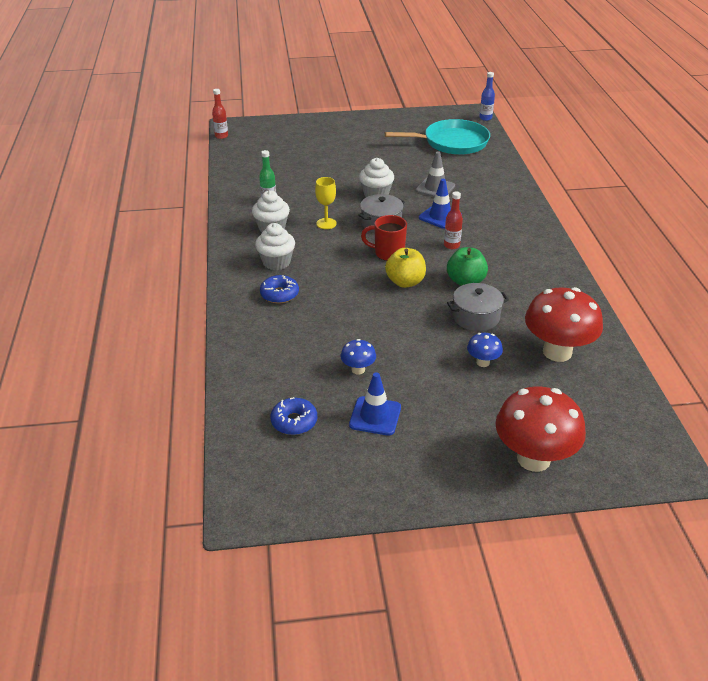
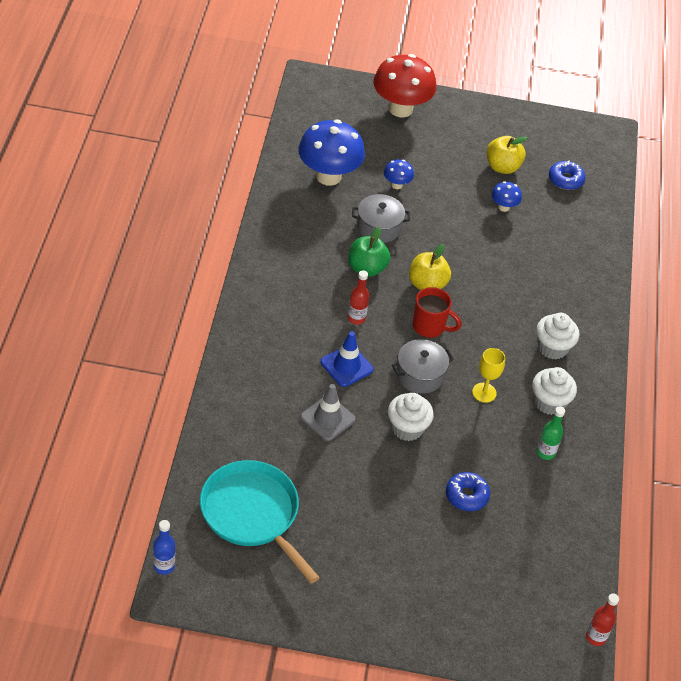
camera: 170 degrees left, 10 degrees up
blue donut [260,275,299,303] -> blue donut moved to [446,472,490,511]
blue traffic cone [349,372,401,436] -> yellow apple [486,136,527,174]
turquoise pan [385,119,490,155] -> turquoise pan turned 45 degrees clockwise [200,460,320,583]
red mushroom [525,287,603,362] -> blue mushroom [298,120,365,186]

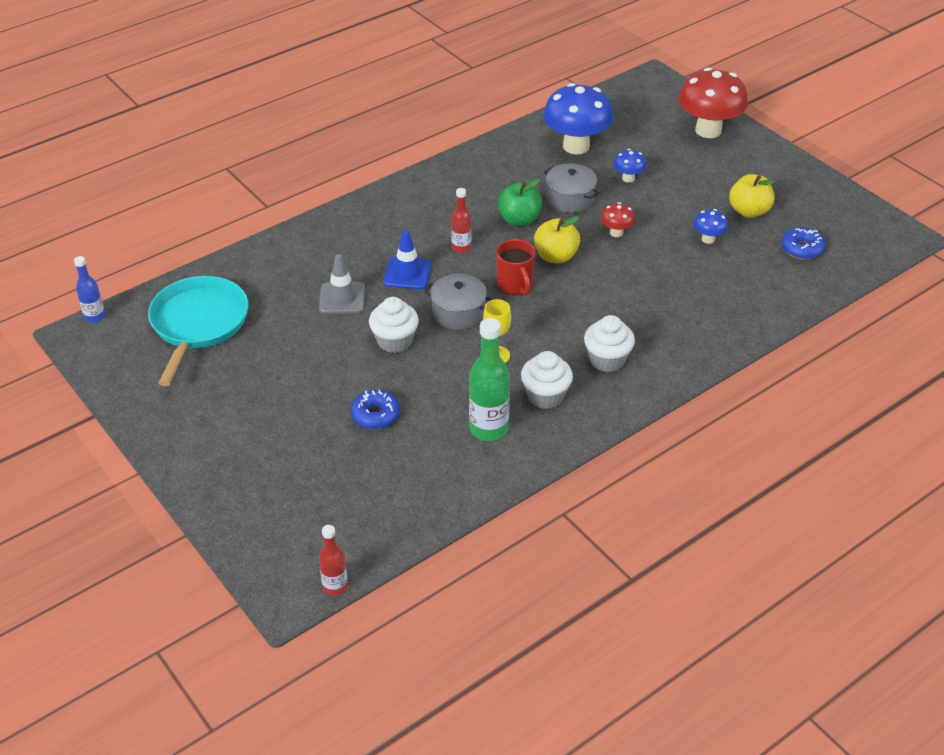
camera: 50 degrees right, 5 degrees down
green bottle [537,406,565,460] -> green bottle [469,318,510,441], size x1.73
none -> red mushroom [601,202,635,237]

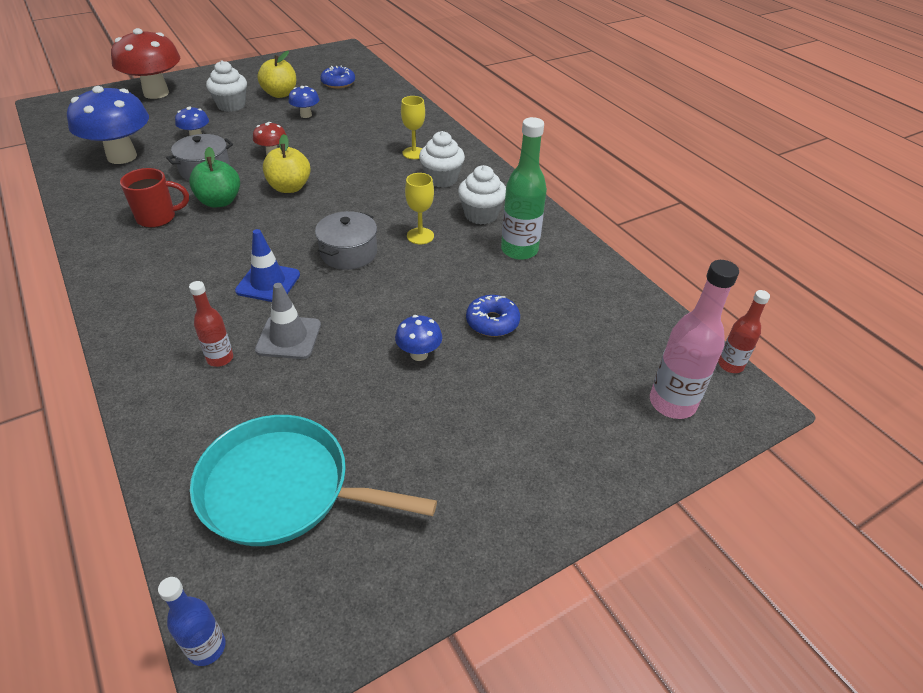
camera: 85 degrees left, 0 degrees up
white cupcake [369,297,419,353] -> white cupcake moved to [206,60,247,112]
red bottle [451,188,471,253] -> red bottle moved to [189,281,233,367]
red mug [496,239,536,296] -> red mug moved to [120,168,189,228]
none -> blue mushroom [395,315,442,361]
none -> yellow goblet [401,96,425,159]
none -> pink bottle [650,260,739,419]

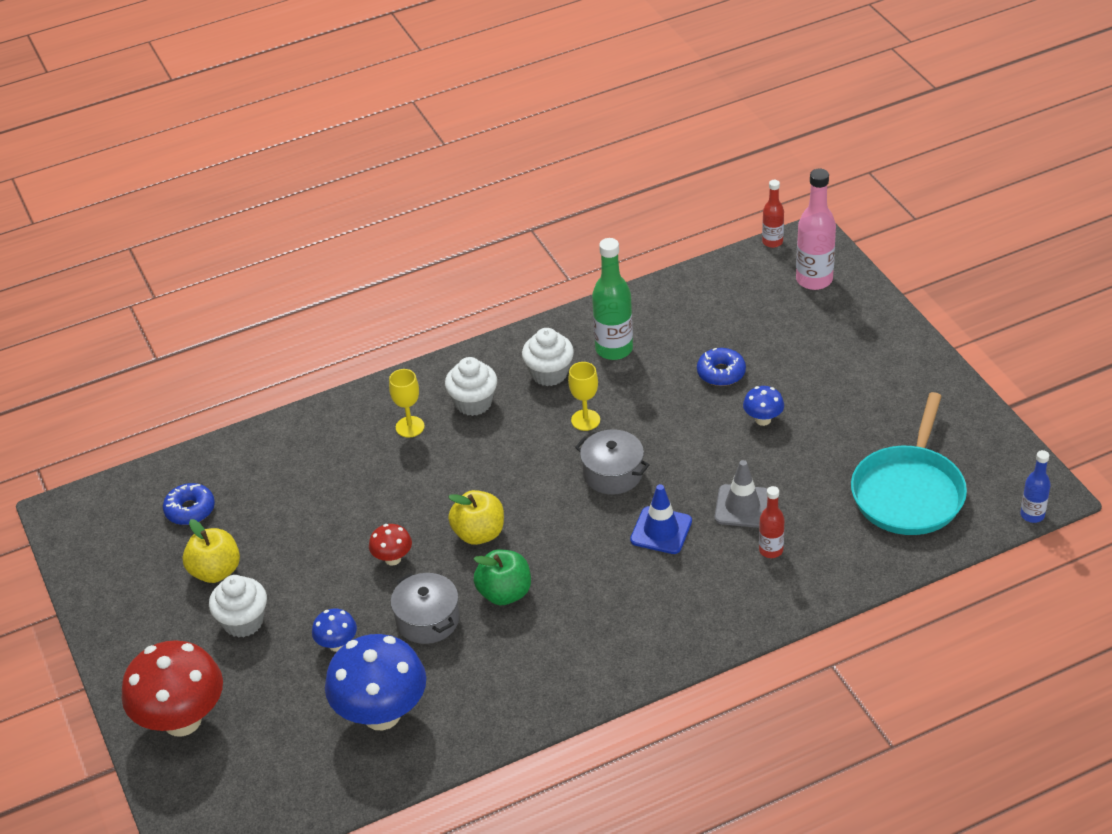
camera: 80 degrees left, 0 degrees up
red mug [120,168,189,228] -> none
blue mushroom [288,86,319,118] -> none

